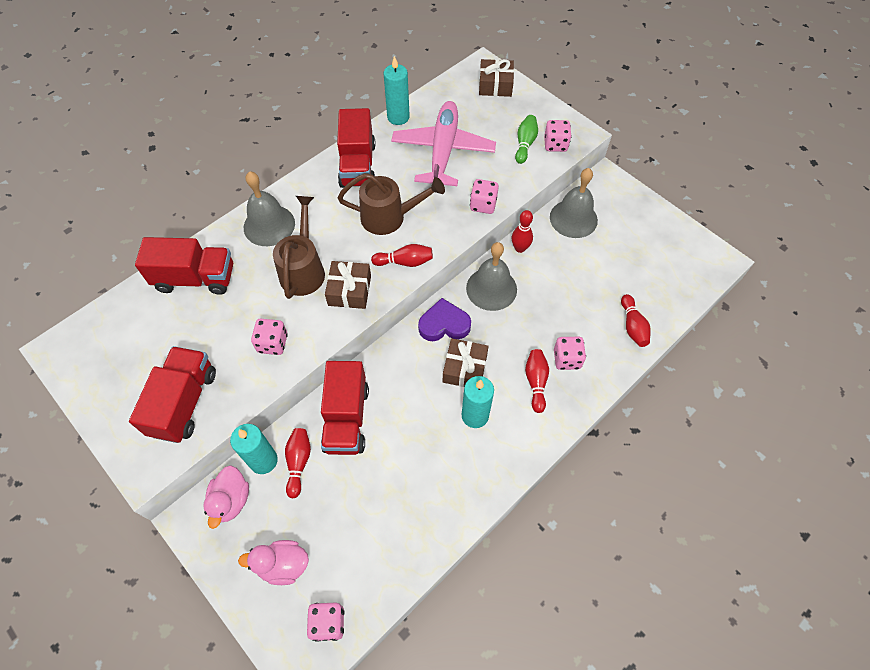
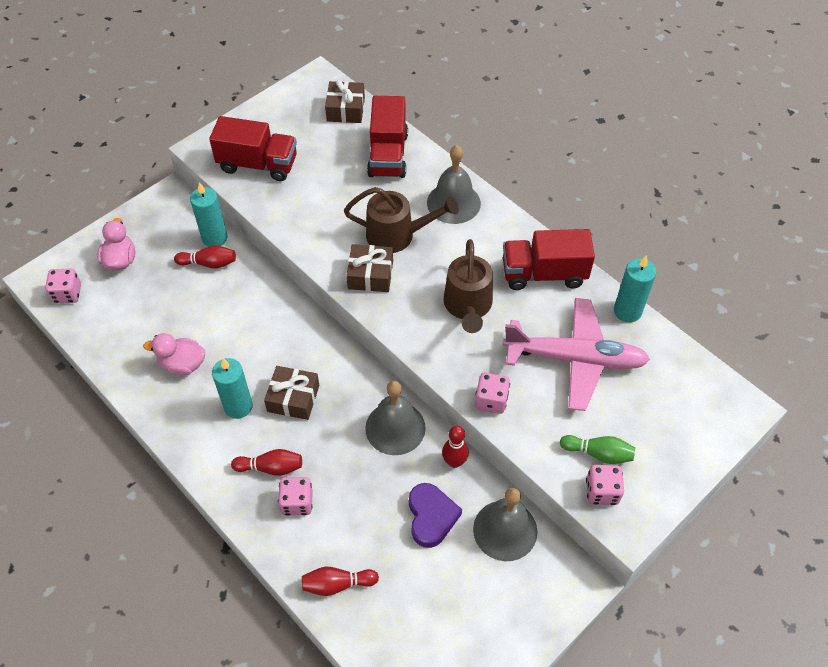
camera: 90 degrees right, 5 degrees down
pink duck [203,466,249,529] -> pink duck moved to [143,333,205,375]
pink dice [251,319,288,355] -> none
red truck [321,361,369,455] -> none
red bowling pin [371,244,433,267] -> none
purple heart [418,298,471,341] -> purple heart moved to [409,483,462,548]
brown gift [479,59,514,97] -> brown gift moved to [325,80,365,123]

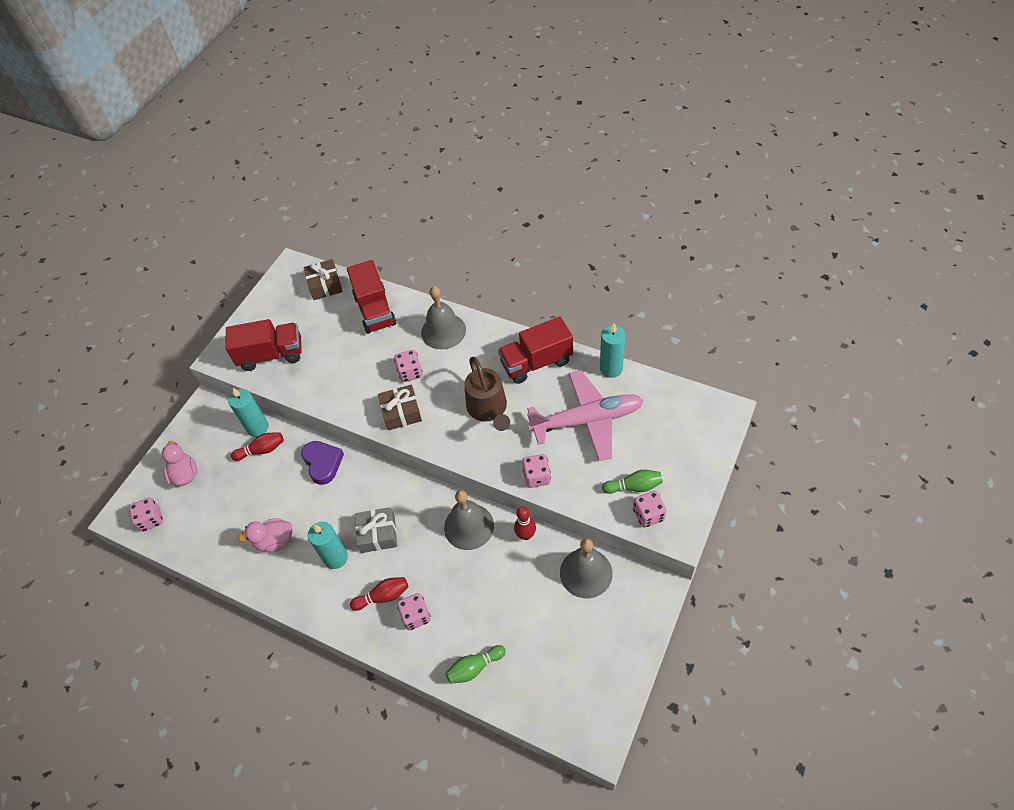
camera: 15 degrees left, 0 degrees up
brown gift [264,366,319,420] -> grey gift [355,507,397,553]
red bowling pin [302,567,379,596] -> green bowling pin [445,645,506,684]
brown watering can [344,187,459,253] -> pink dice [394,350,423,382]
purple heart [409,483,462,548] -> purple heart moved to [301,441,344,485]

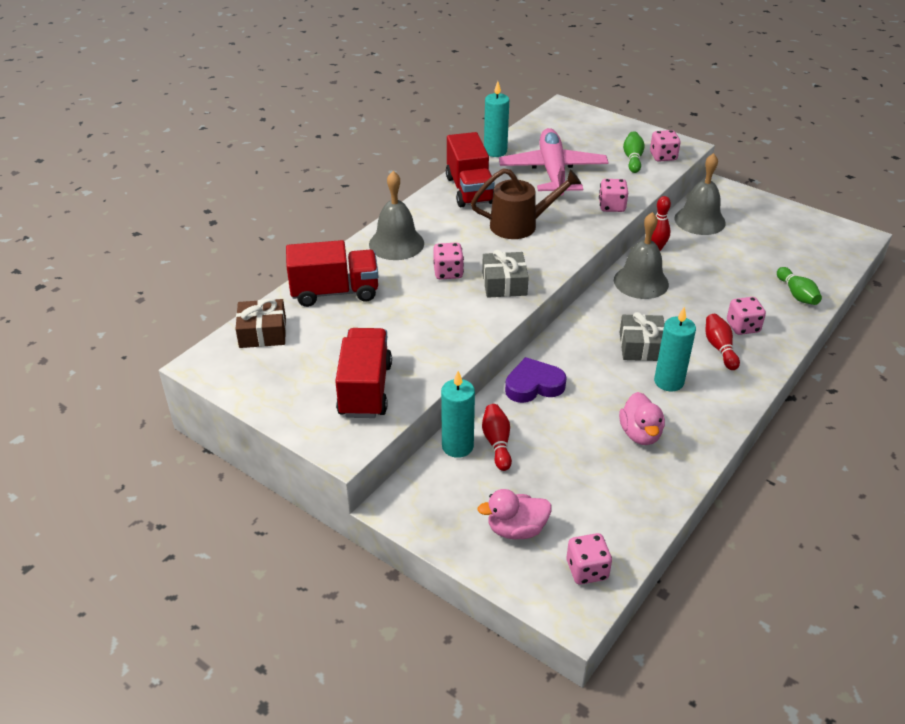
camera: 85 degrees left, 15 degrees down
brown gift [378,385,422,430] -> grey gift [482,250,529,298]

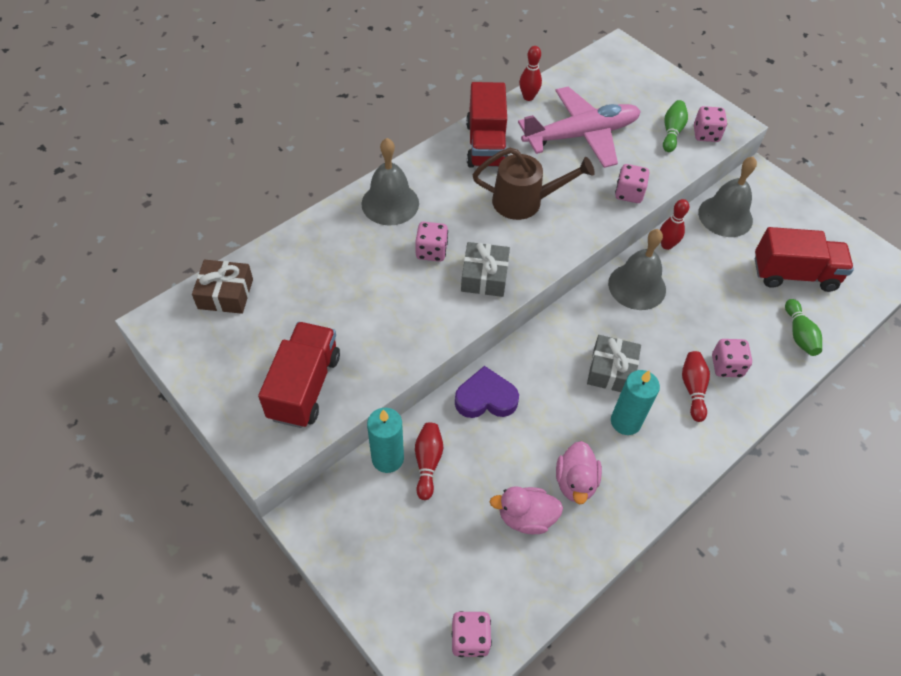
camera: 10 degrees right, 15 degrees up
red truck [286,240,379,307] -> red truck moved to [755,227,854,292]
pink duck [478,489,552,539] -> pink duck moved to [490,486,563,534]
turquoise candle [484,81,509,157] -> red bowling pin [519,46,542,101]
pink plane [499,128,609,196] -> pink plane turned 60 degrees clockwise [518,87,641,168]

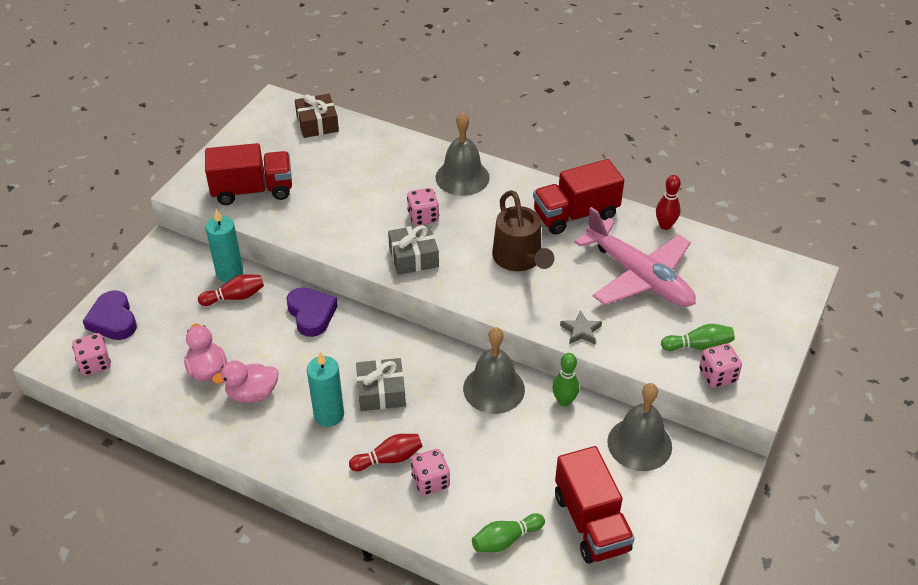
camera: 70 degrees right, 10 degrees down
pink dice [615,164,649,203] -> grey star [560,310,602,344]
red bowling pin [660,199,689,250] -> green bowling pin [552,353,579,406]
none -> purple heart [83,290,137,340]

